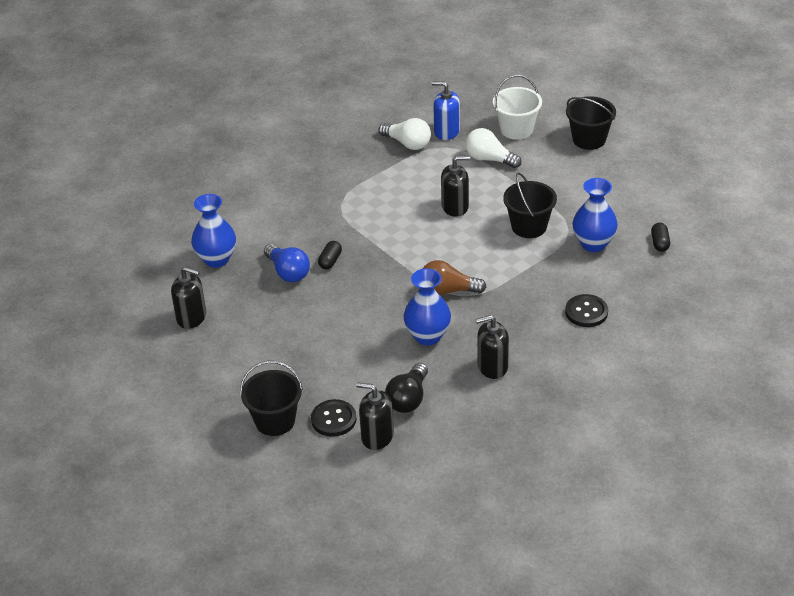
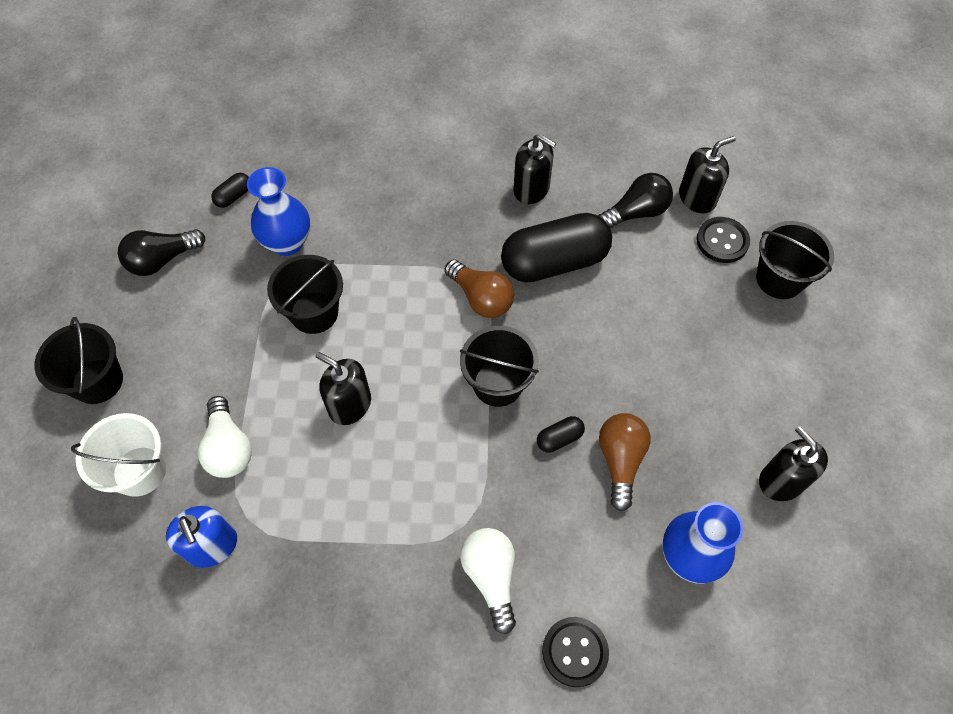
camera: 140 degrees left, 20 degrees up
blue light bulb [264,244,310,282] -> brown light bulb [599,413,651,511]
black soap dispenser [356,382,394,450] -> black soap dispenser turned 90 degrees counterclockwise [679,136,736,214]
white light bulb [379,118,431,150] -> white light bulb moved to [460,528,516,634]
blue vase [404,268,451,345] -> black capsule [501,213,612,283]
black button [565,294,608,327] -> black button moved to [542,617,609,687]
none -> black light bulb [118,229,205,276]
none -> black bucket [460,326,539,407]

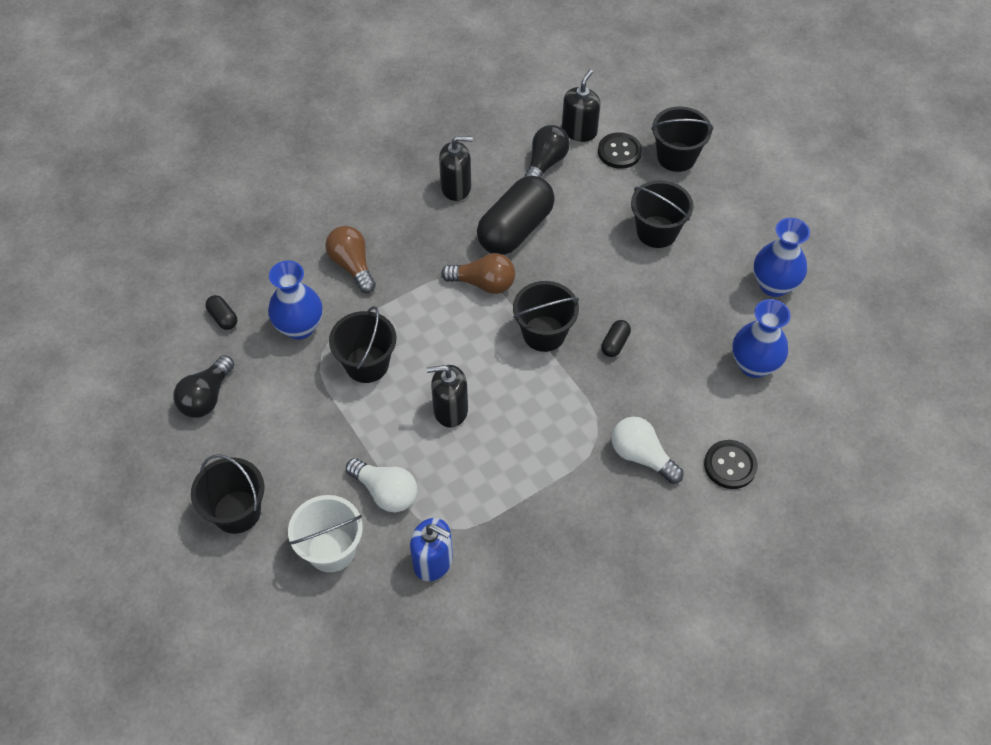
camera: 35 degrees left, 5 degrees down
black capsule [211,173,249,208] -> black capsule turned 45 degrees counterclockwise [205,295,237,330]
brown light bulb [599,413,651,511] -> brown light bulb moved to [325,226,376,293]
black soap dispenser [759,426,828,501] -> blue vase [753,218,810,297]
none -> black bucket [631,180,694,248]

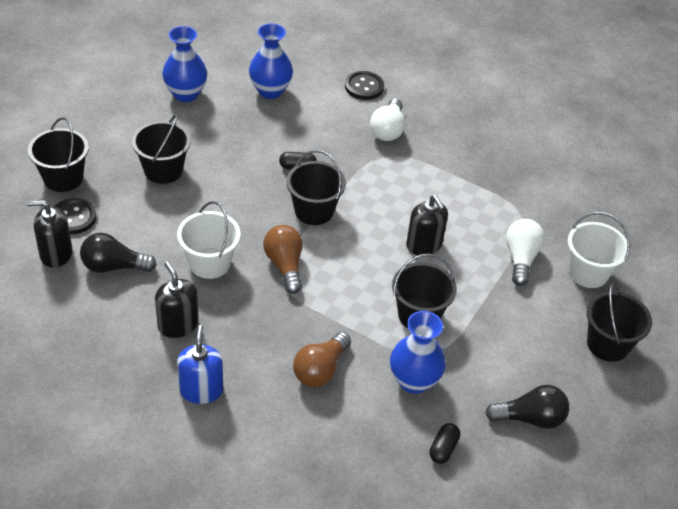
camera: 120 degrees left, 10 degrees down
blue soap dispenser [410,518,453,581] -> blue soap dispenser moved to [177,325,223,404]
black capsule [477,176,555,255] -> white bucket [177,201,241,279]

